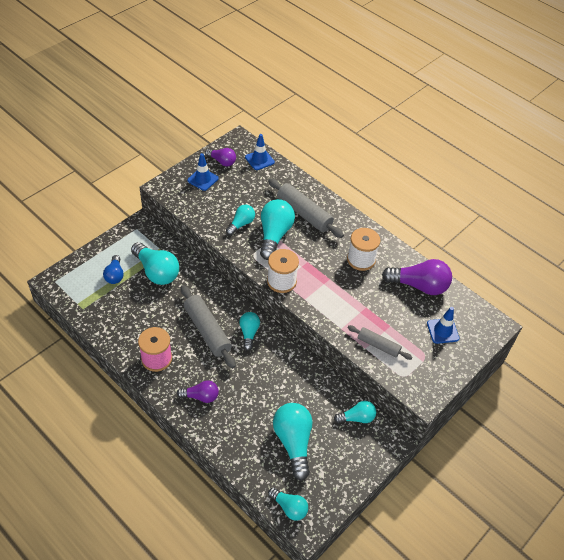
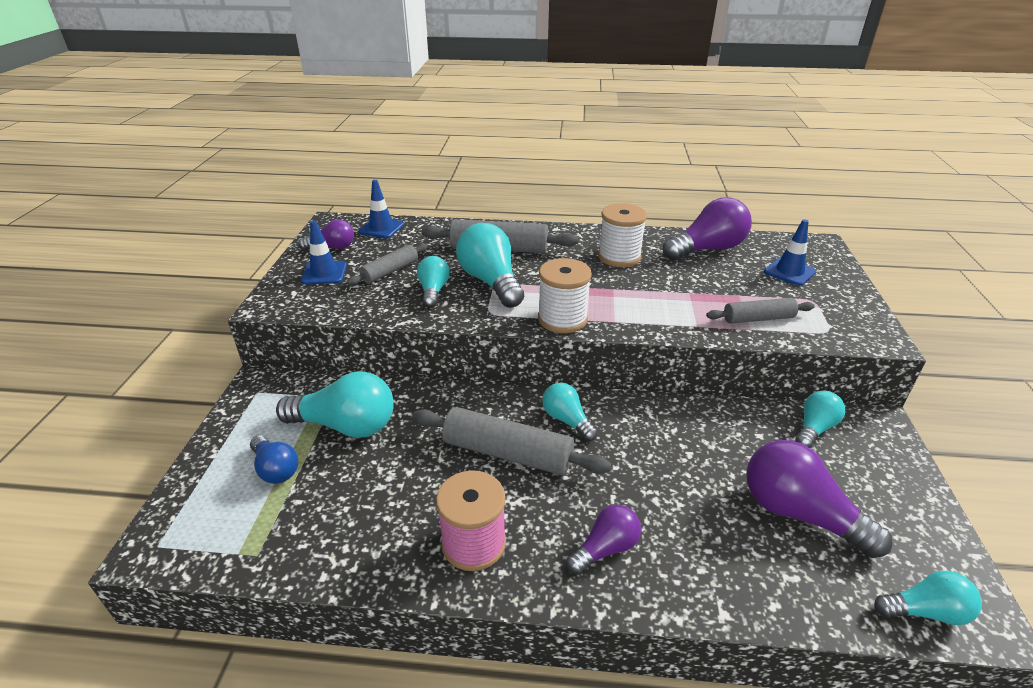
camera: 35 degrees left, 15 degrees down
turquoise light bulb [273,403,312,481] -> purple light bulb [746,440,893,558]
none -> grey rolling pin [347,244,428,286]

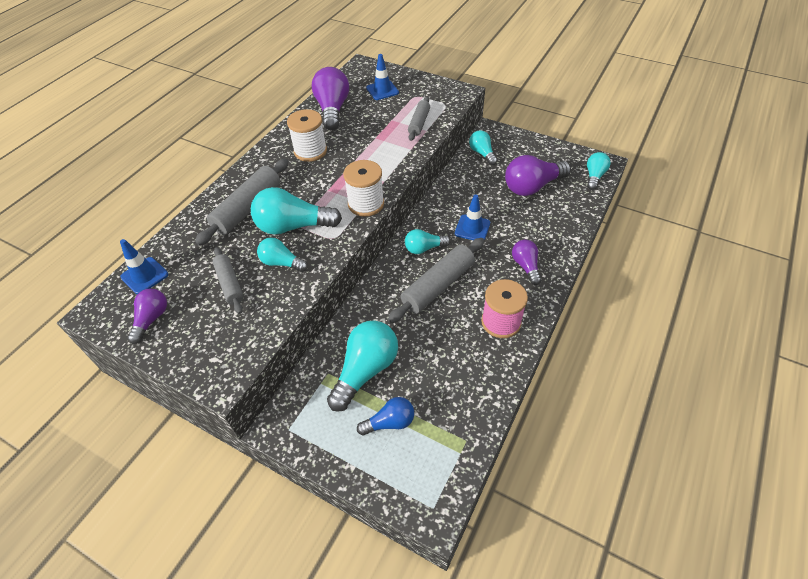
camera: 65 degrees left, 15 degrees up
blue traffic cone [301,221,347,285] -> blue traffic cone moved to [455,194,490,240]

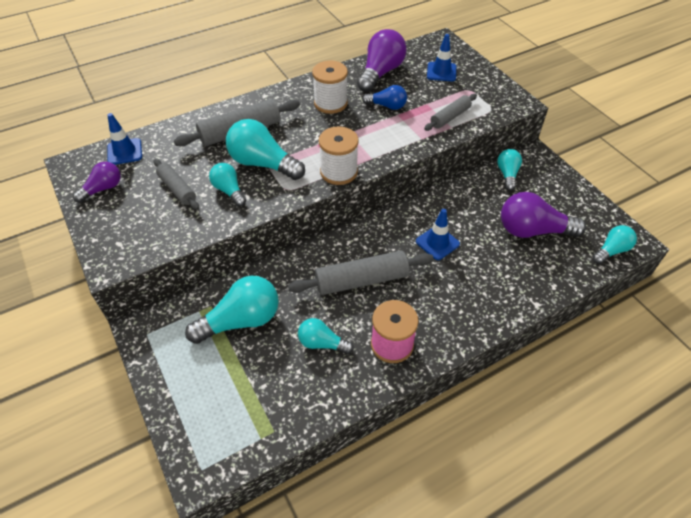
camera: 30 degrees right, 0 degrees up
grey rolling pin [213,247,244,314] -> grey rolling pin turned 45 degrees counterclockwise [154,159,199,210]
blue light bulb [357,397,414,436] -> blue light bulb moved to [362,85,407,110]
turquoise light bulb [405,229,451,254] -> turquoise light bulb moved to [298,318,354,354]
purple light bulb [512,239,541,285] -> none

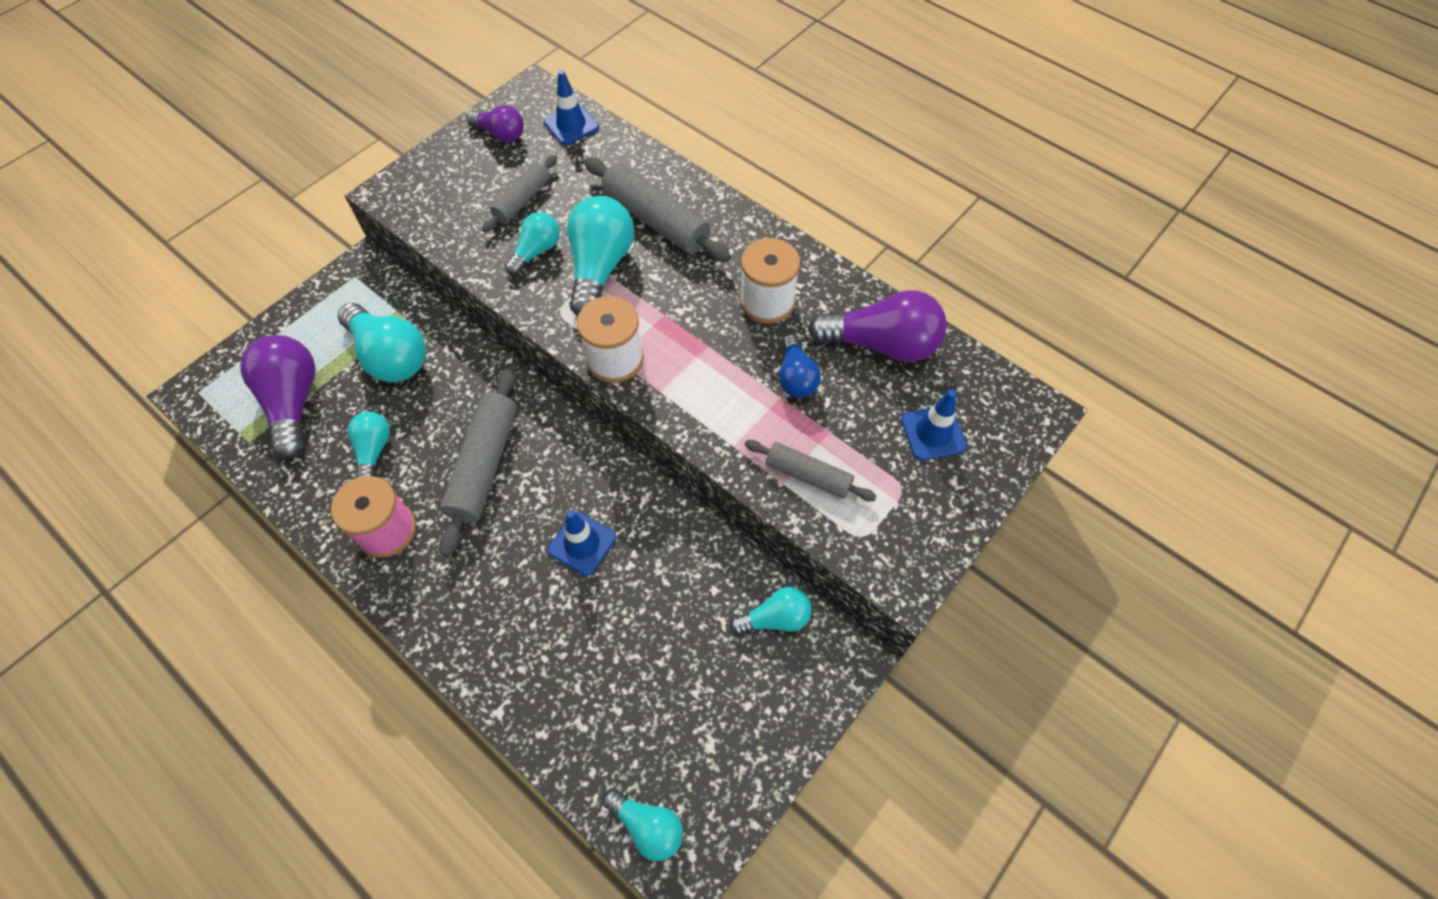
camera: 70 degrees right, 10 degrees up
grey rolling pin [288,251,434,295] -> grey rolling pin turned 45 degrees clockwise [439,367,517,557]
purple light bulb [501,192,586,238] -> purple light bulb moved to [240,335,316,459]

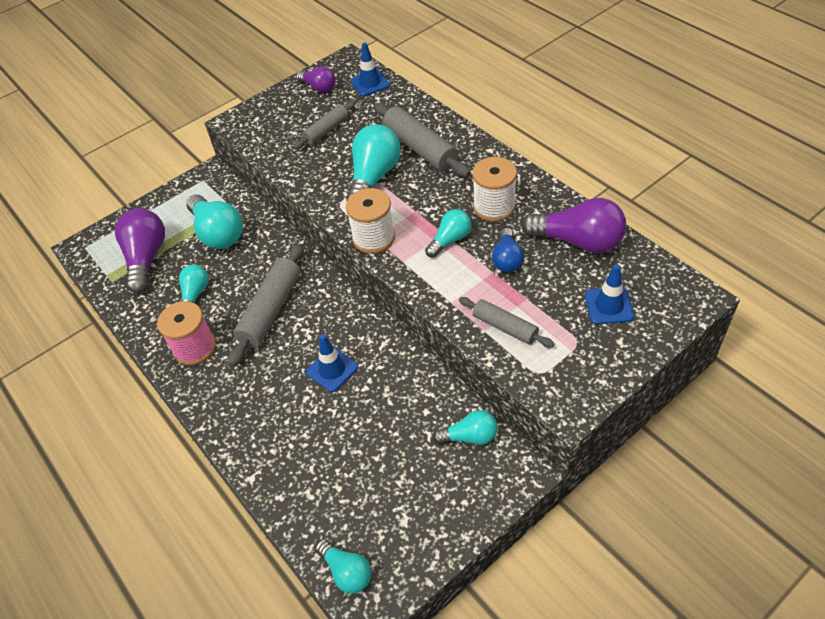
camera: 15 degrees right, 10 degrees down
turquoise light bulb [505,212,560,275] -> turquoise light bulb moved to [425,209,471,258]

